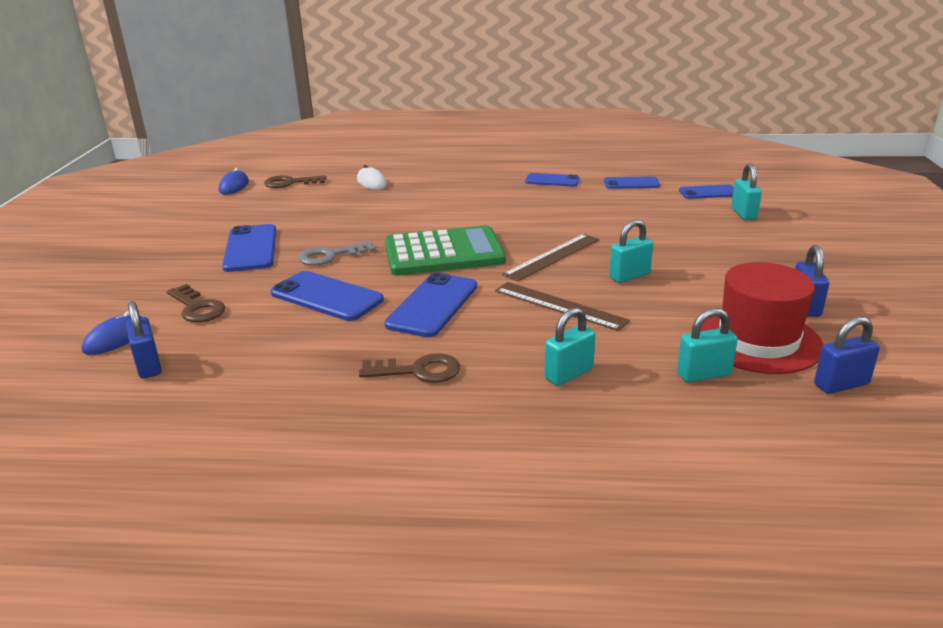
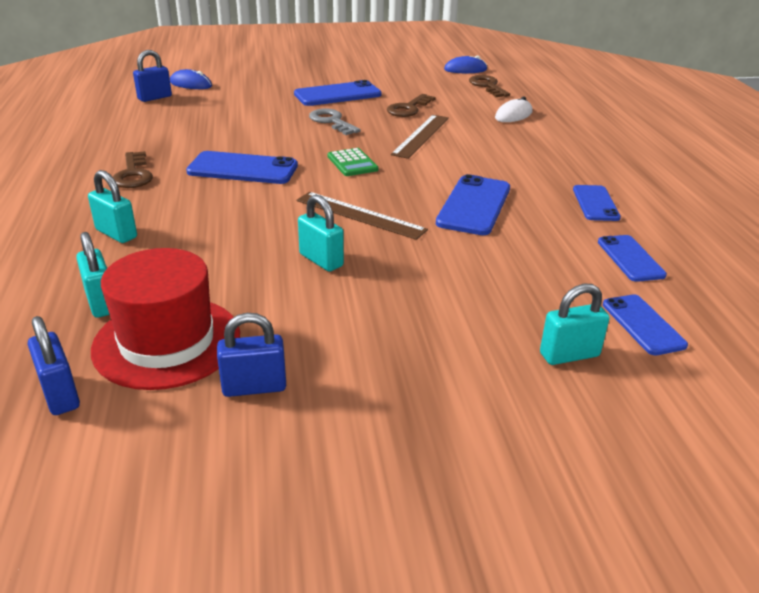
camera: 75 degrees right, 5 degrees up
brown key [167,284,225,322] -> brown key moved to [387,94,436,117]
blue phone [270,271,384,321] -> blue phone moved to [436,174,510,235]
green calculator [385,225,506,276] -> green calculator [328,148,378,176], size x0.46
brown ruler [495,282,630,331] -> brown ruler moved to [391,115,449,159]

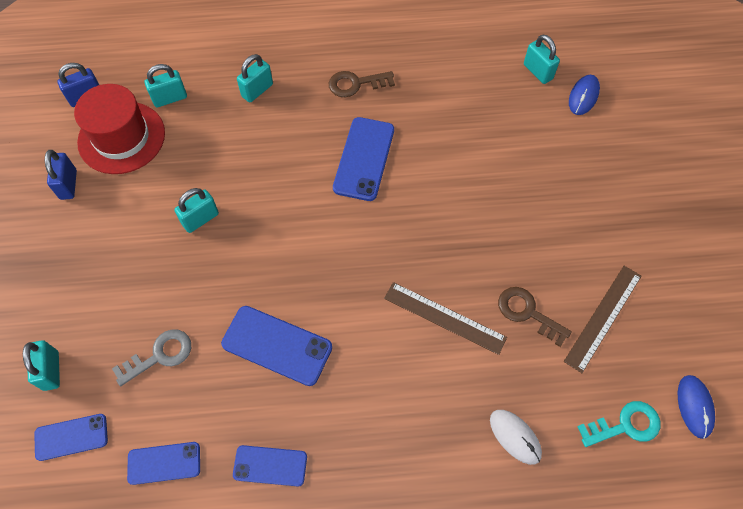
camera: 95 degrees right, 30 degrees up
blue padlock [133,50,172,102] -> turquoise padlock [524,35,560,84]
blue phone [294,80,382,106] -> none
brown ruler [296,192,428,240] -> brown ruler moved to [564,266,641,373]
grey key [309,108,361,135] -> grey key moved to [112,329,191,386]
green calculator [328,148,378,176] -> none
brown key [469,75,510,97] -> turquoise key [577,401,660,447]

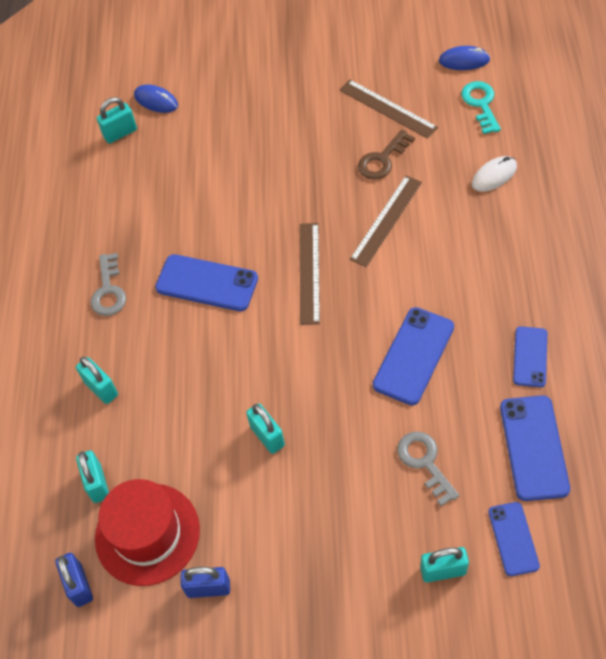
camera: 80 degrees left, 5 degrees down
blue phone [127,442,200,485] -> blue phone [500,395,570,501], size x1.58
brown key [329,71,395,97] -> grey key [91,253,126,316]
none -> brown ruler [300,223,320,325]

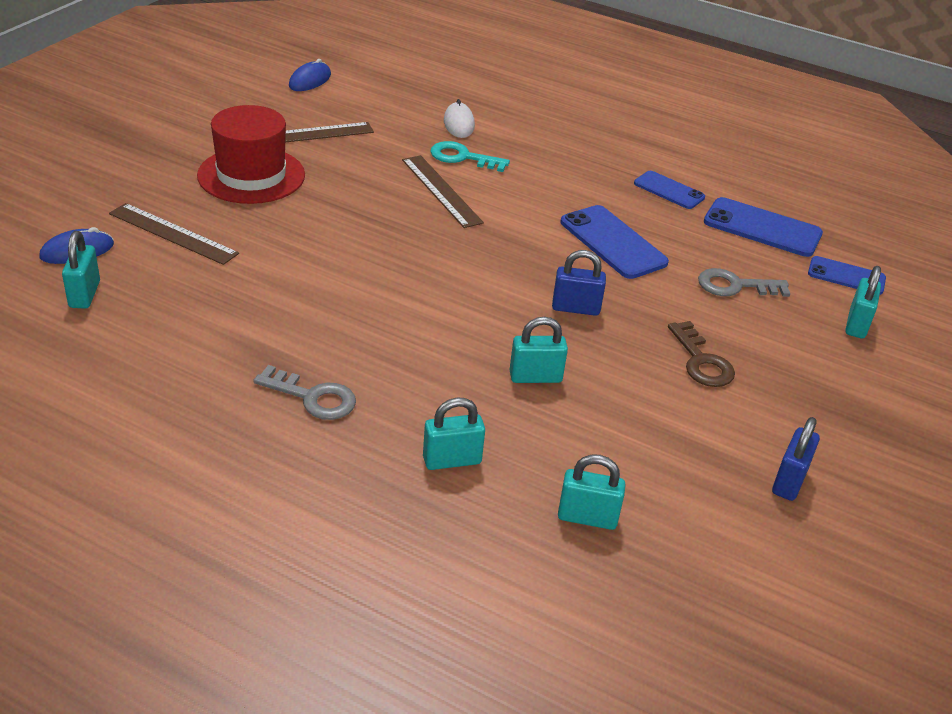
camera: 70 degrees left, 20 degrees down
blue padlock [55,553,93,607] -> blue padlock moved to [552,250,606,316]
red hat [95,479,200,586] -> red hat moved to [197,105,305,204]
blue phone [155,254,258,311] -> none
turquoise padlock [246,403,285,454] -> turquoise padlock moved to [509,317,568,383]
brown ruler [300,223,320,325] -> brown ruler moved to [109,203,239,265]
brown key [358,130,415,180] -> brown key moved to [668,321,735,387]
turquoise key [461,81,501,134] -> turquoise key moved to [430,141,510,172]

